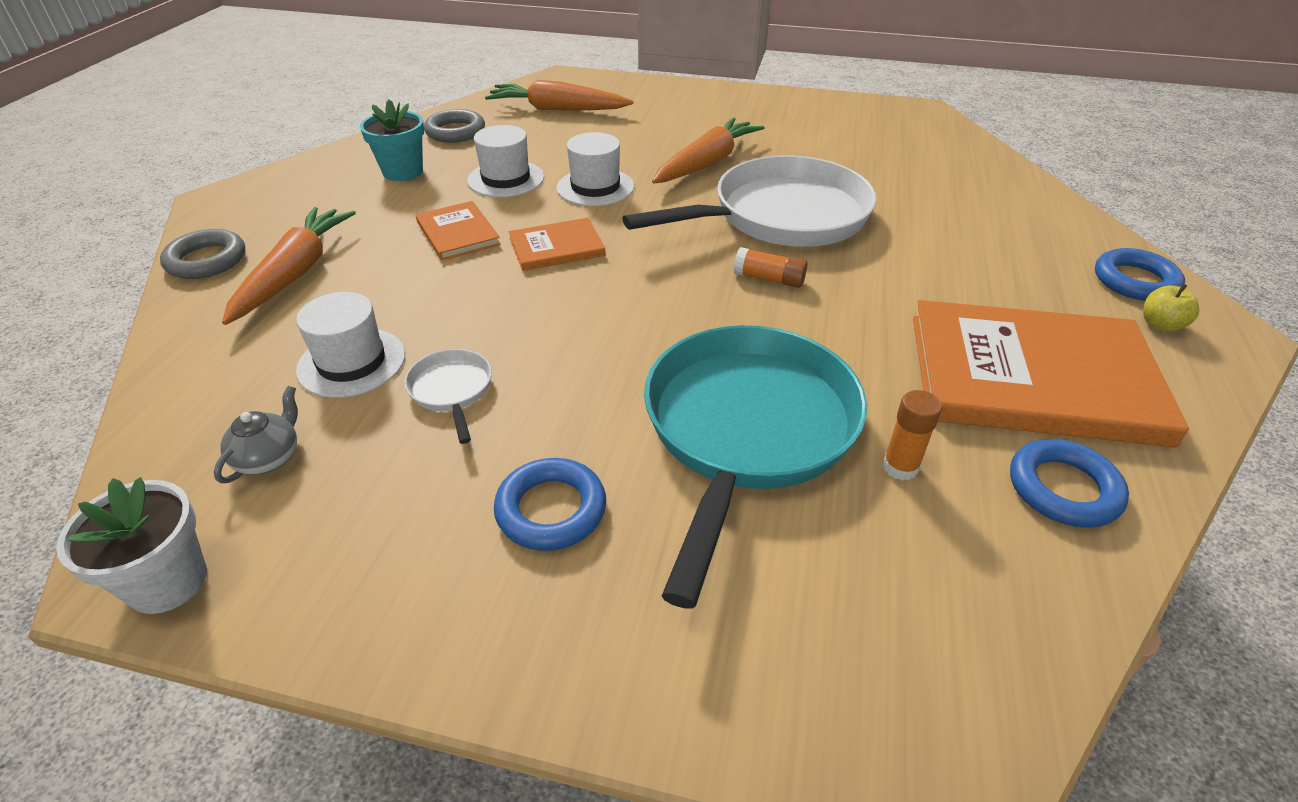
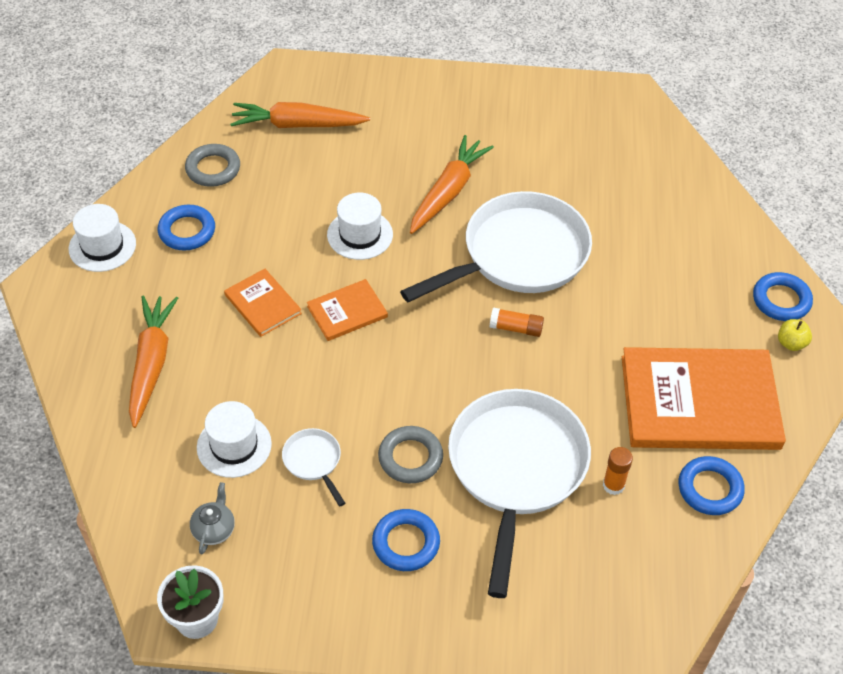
camera: 10 degrees left, 10 degrees up
grey ring [160,229,245,279] -> grey ring moved to [378,426,443,483]
turquoise flower pot [360,100,424,181] -> blue ring [158,205,215,251]
white hat [467,125,544,197] -> white hat moved to [69,204,136,272]
turquoise pan [644,325,867,609] -> white pan [448,389,591,598]

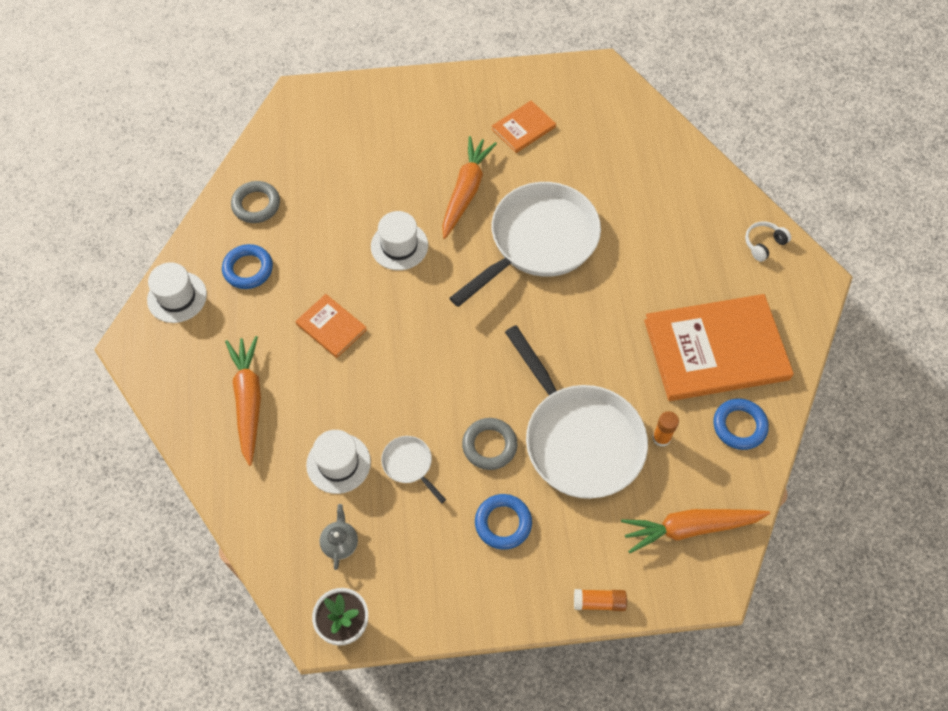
camera: 10 degrees left, 10 degrees up
orange carrot [230,102,370,128] -> orange carrot moved to [621,509,770,553]
orange book [307,279,388,341] -> orange book moved to [492,100,556,153]
white pan [448,389,591,598] -> white pan turned 150 degrees clockwise [505,325,648,499]
orange glue stick [489,307,544,337] -> orange glue stick moved to [574,589,627,611]
blue ring [753,272,813,321] -> white headphones [745,221,791,262]
yellow apple [778,319,812,351] -> none

